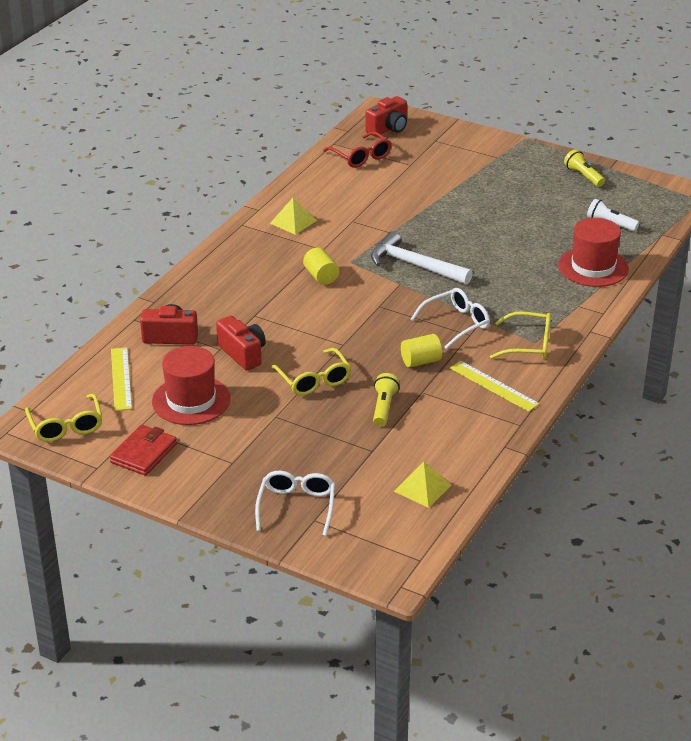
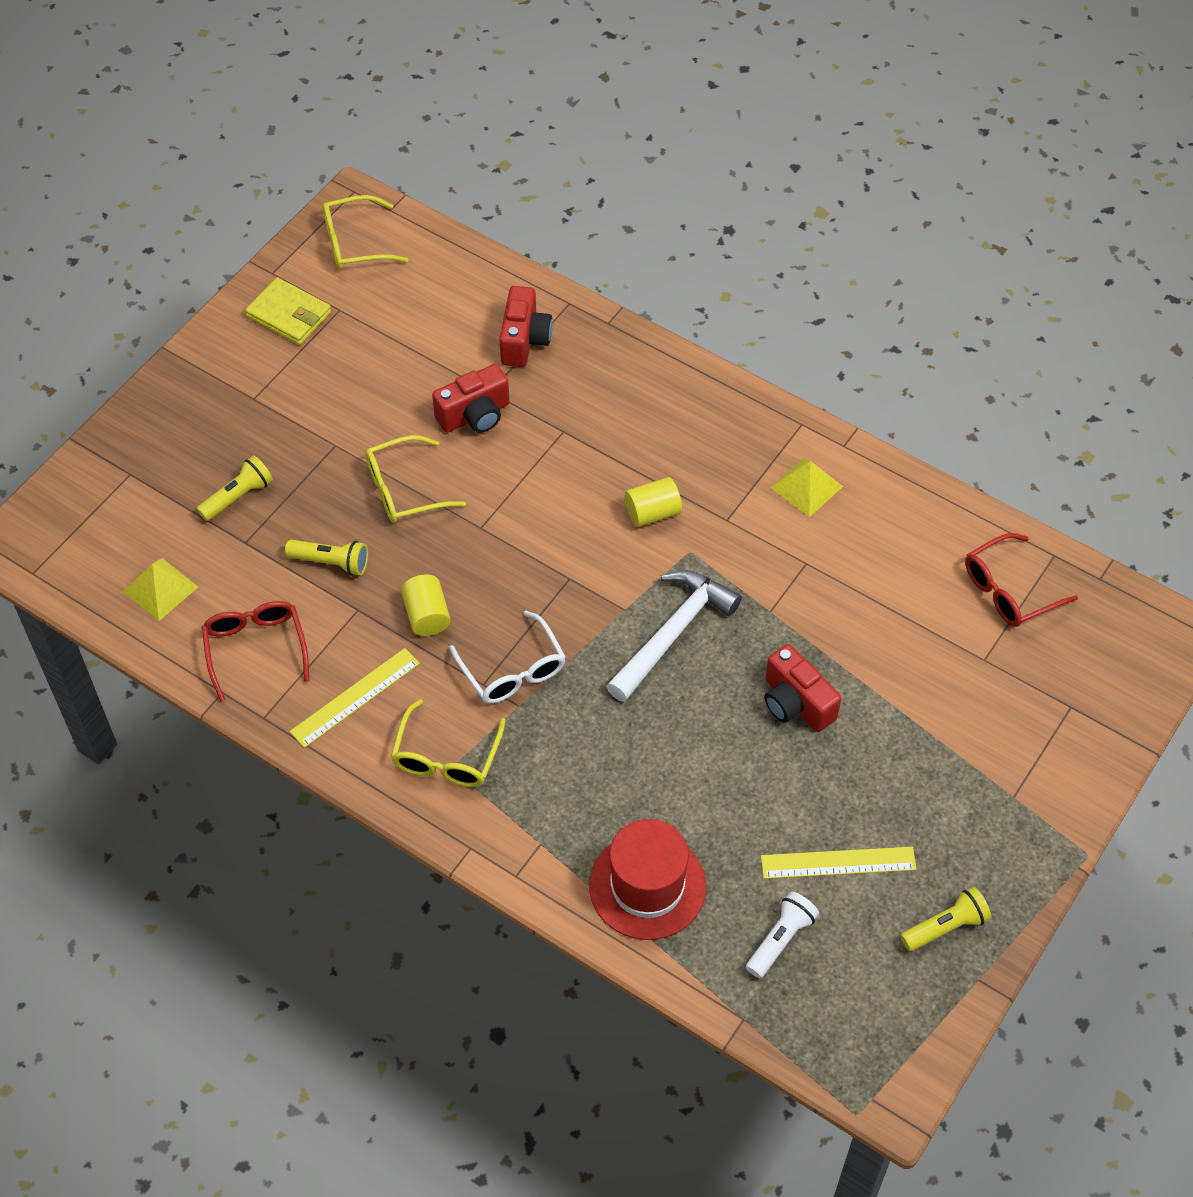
camera: 95 degrees right, 20 degrees up
red wallet [109,425,177,476] -> yellow wallet [245,277,331,345]
yellow ruler [111,347,132,411] -> yellow ruler moved to [761,847,917,879]
red hat [152,346,230,425] -> none
white glasses [255,471,335,536] -> none
red camera [365,96,407,137] -> red camera moved to [764,644,841,732]
none -> yellow flashlight [197,455,273,521]
none -> red glasses [202,601,309,701]

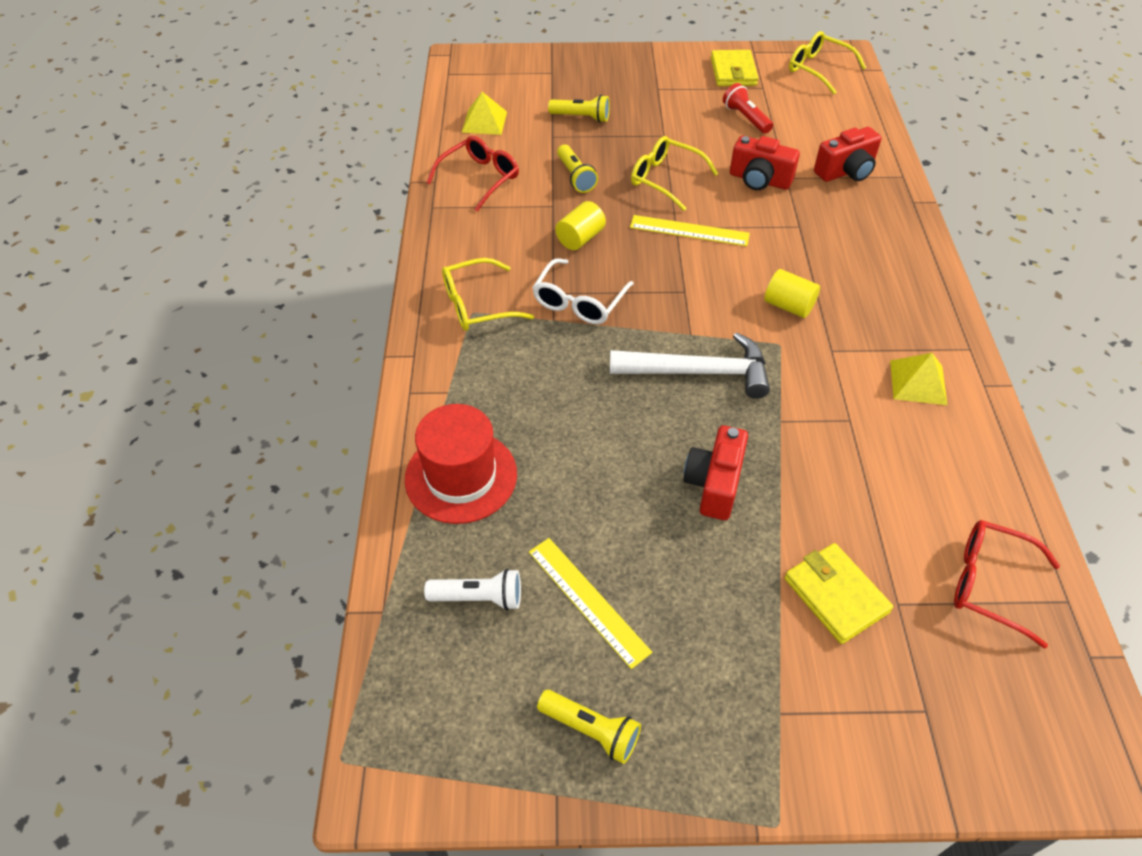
camera: 55 degrees right, 5 degrees down
yellow ruler [290,648,420,748] -> yellow ruler moved to [630,215,750,246]
none -> red flashlight [723,83,773,134]
none -> yellow wallet [784,543,893,644]

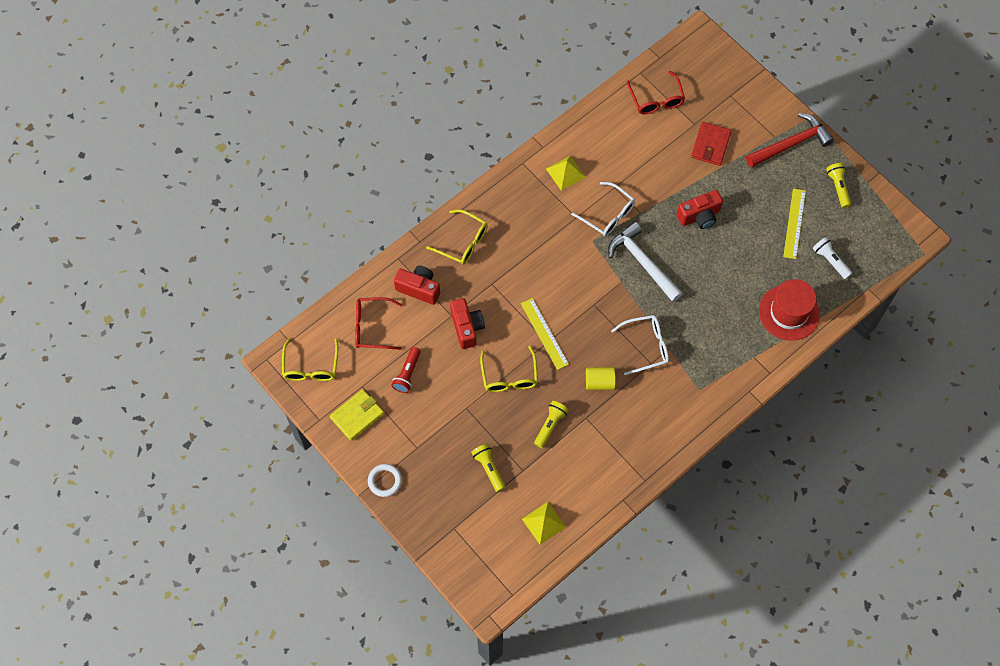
camera: 130 degrees left, 15 degrees up
red glasses [427,136,519,212] -> red glasses moved to [355,297,403,350]
yellow glasses [442,258,534,331] -> yellow glasses moved to [426,210,488,265]
yellow cylinder [764,269,820,318] -> none
yellow wallet [784,543,893,644] -> red wallet [691,122,731,166]
none -> white ring [368,464,402,497]
none -> white glasses [571,182,635,236]
none -> red hammer [746,113,834,168]

